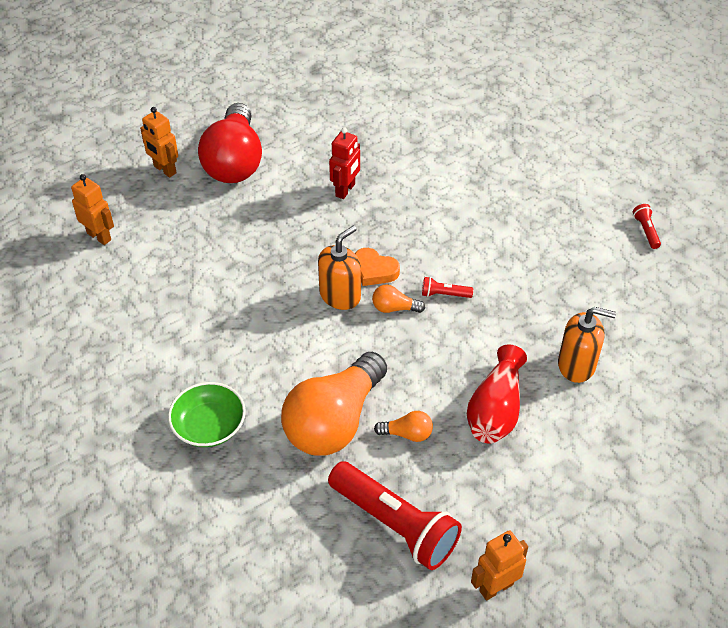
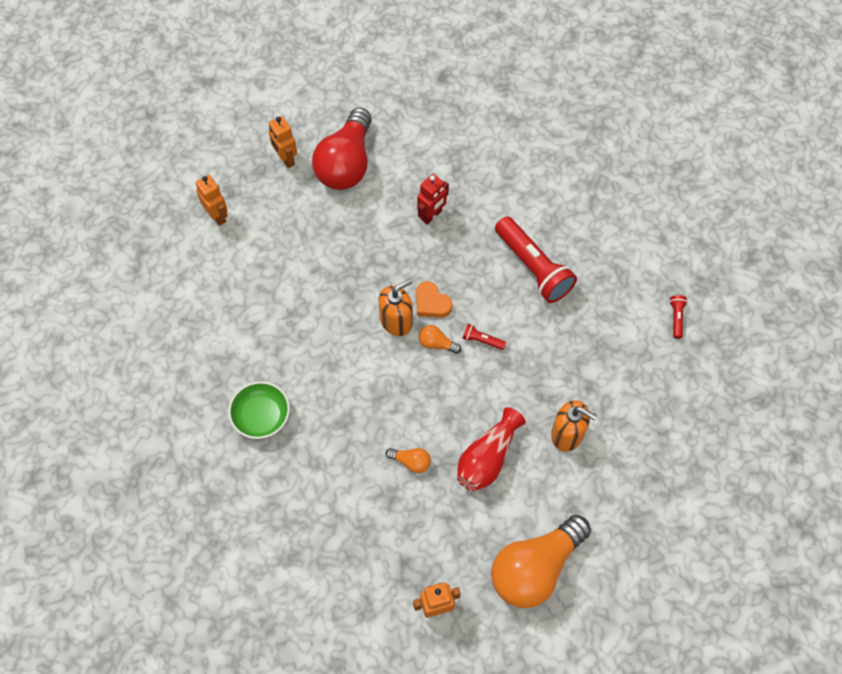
camera: 15 degrees right, 15 degrees up
orange light bulb [281,352,387,456] -> orange light bulb moved to [491,515,591,608]
red flashlight [328,461,462,570] -> red flashlight moved to [495,217,577,303]

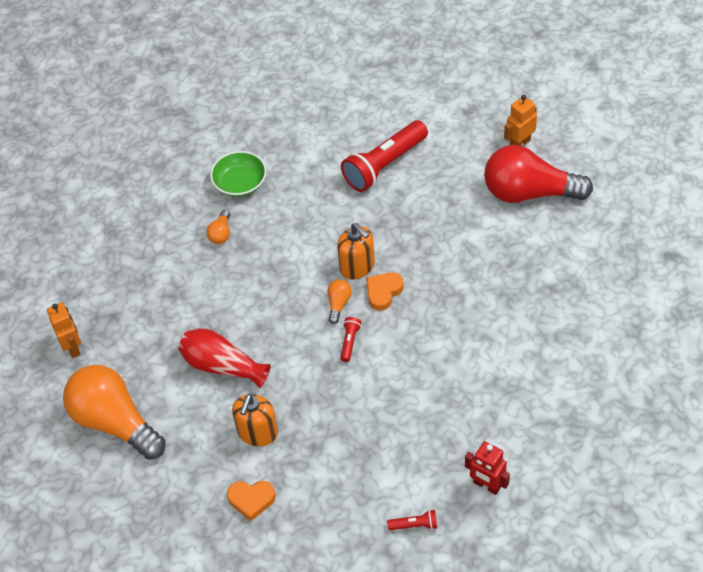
camera: 85 degrees right, 10 degrees down
orange robot [196,175,228,226] -> none
orange light bulb [386,448,431,473] -> orange light bulb moved to [206,210,230,244]
red robot [417,174,449,225] -> red robot moved to [465,441,510,495]
red flashlight [495,217,577,303] -> red flashlight moved to [341,120,428,192]
none -> orange heart [227,481,276,521]

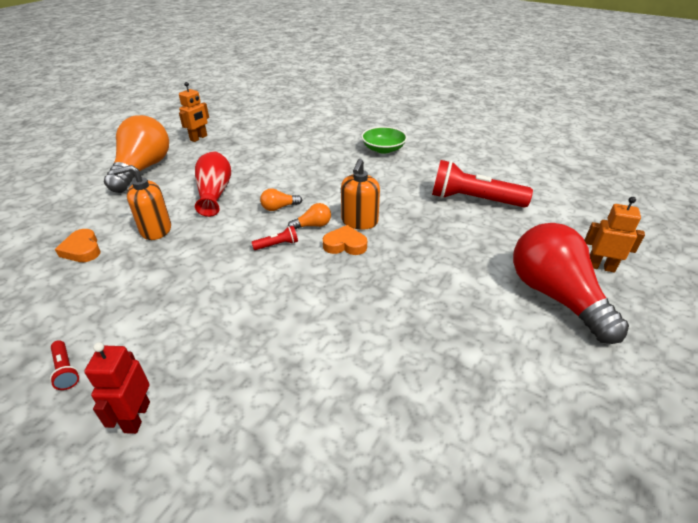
camera: 55 degrees right, 15 degrees down
orange light bulb [206,210,230,244] -> orange light bulb moved to [260,188,302,211]

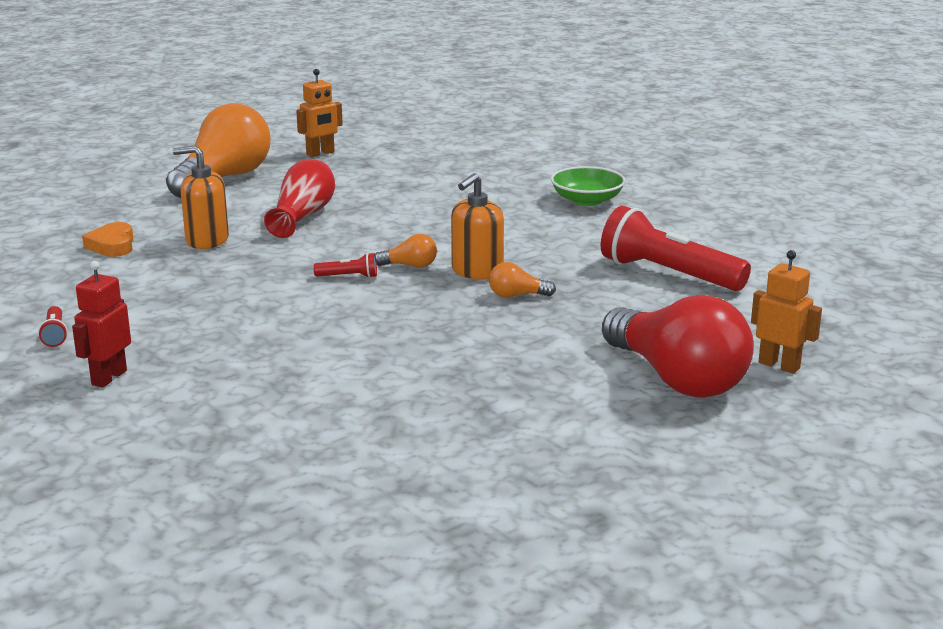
camera: 20 degrees right, 15 degrees down
orange light bulb [260,188,302,211] -> orange light bulb moved to [489,262,556,298]
orange heart [323,225,367,255] -> none
red light bulb [513,223,629,344] -> red light bulb turned 150 degrees clockwise [602,295,754,398]

